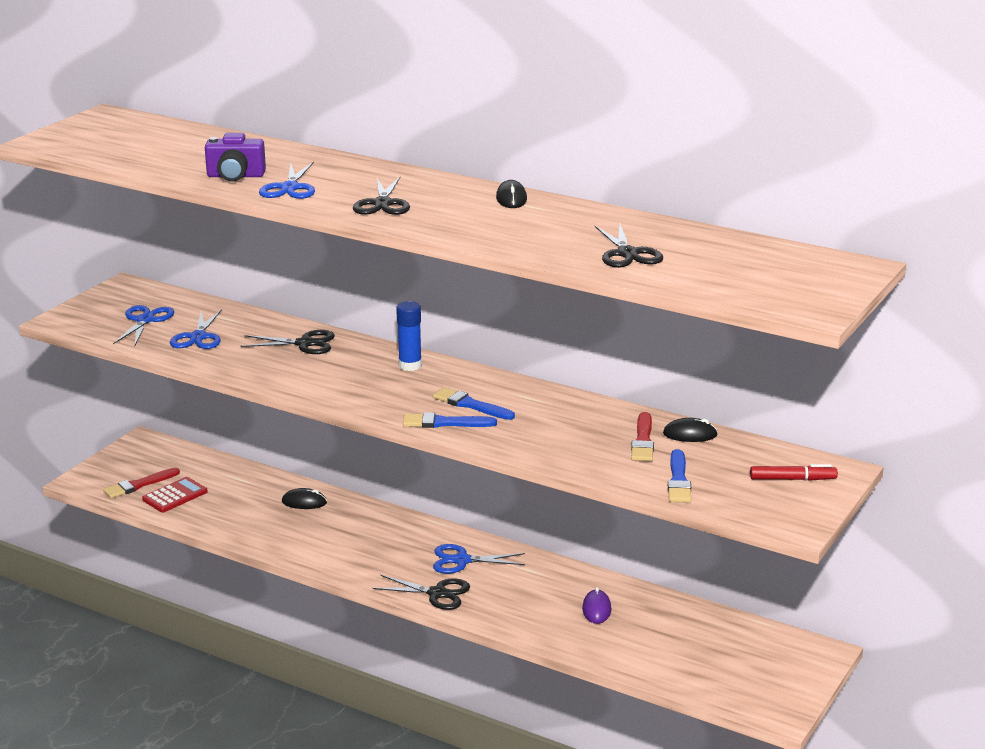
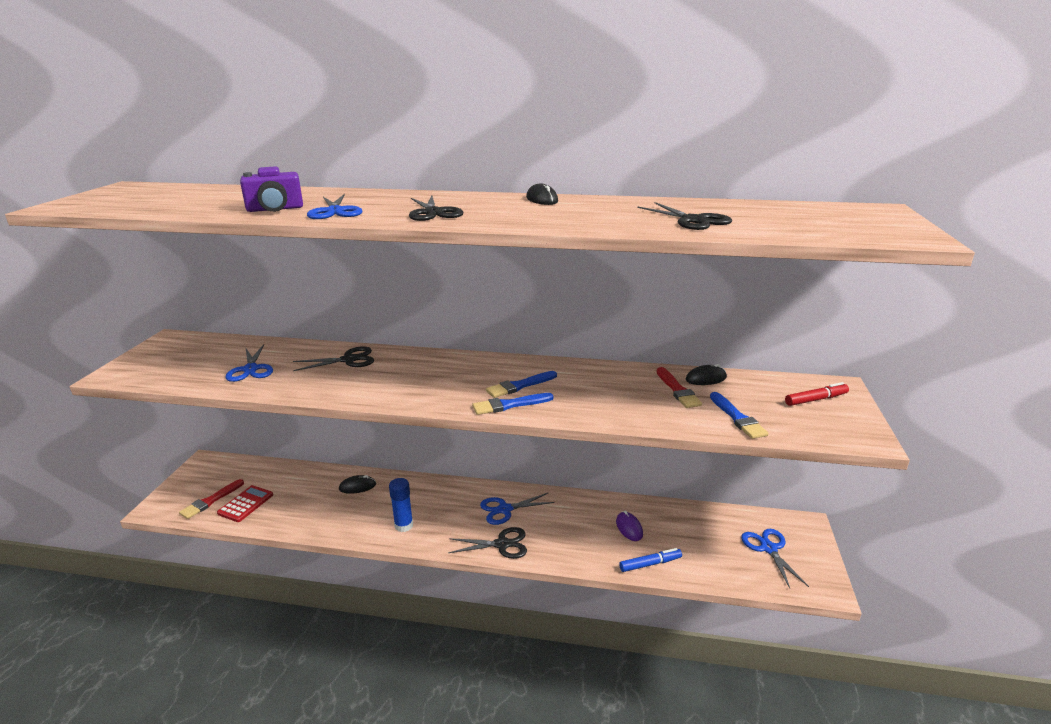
camera: 20 degrees left, 0 degrees up
blue scissors [113,305,174,345] -> blue scissors moved to [741,529,809,588]
blue glue stick [396,301,422,371] -> blue glue stick moved to [389,478,413,532]
blue brush [433,387,515,420] -> blue brush turned 45 degrees counterclockwise [486,371,557,398]
none -> blue marker [619,548,682,572]

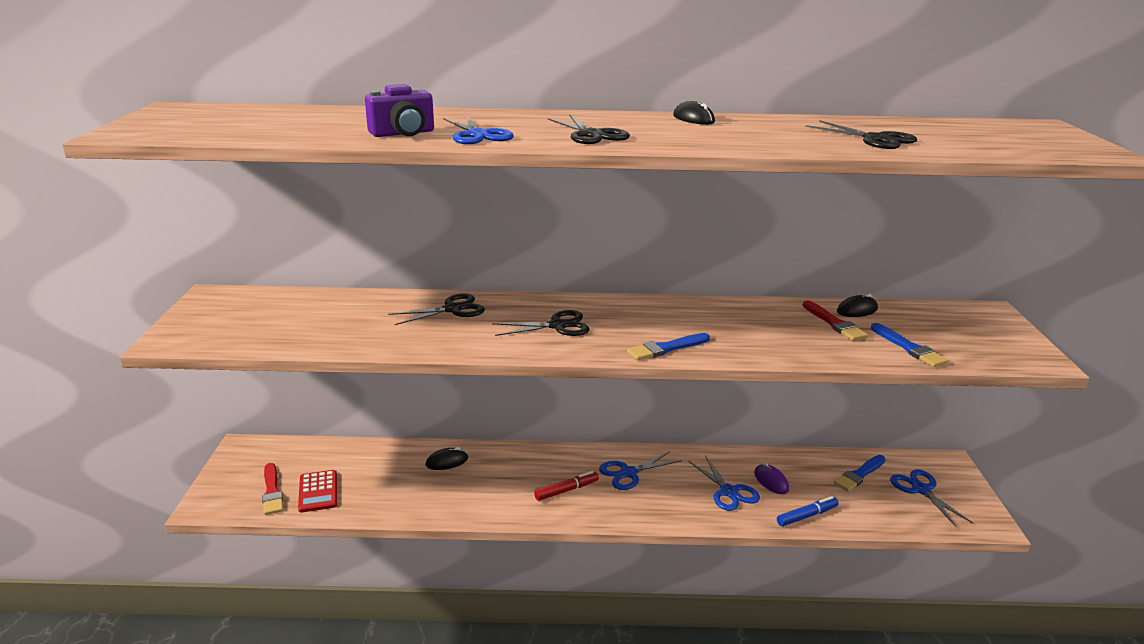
camera: 10 degrees left, 0 degrees up
red brush [179,479,244,519] -> red brush turned 45 degrees counterclockwise [262,463,283,515]
red calculator [217,485,273,522] -> red calculator turned 150 degrees clockwise [298,470,337,513]
blue scissors [225,344,273,382] -> blue scissors moved to [688,455,760,511]
blue glue stick [389,478,413,532] -> none
black scissors [448,527,527,559] -> black scissors moved to [492,310,590,336]
blue brush [486,371,557,398] -> blue brush moved to [834,455,886,492]
red marker [785,382,849,406] -> red marker moved to [534,471,599,501]

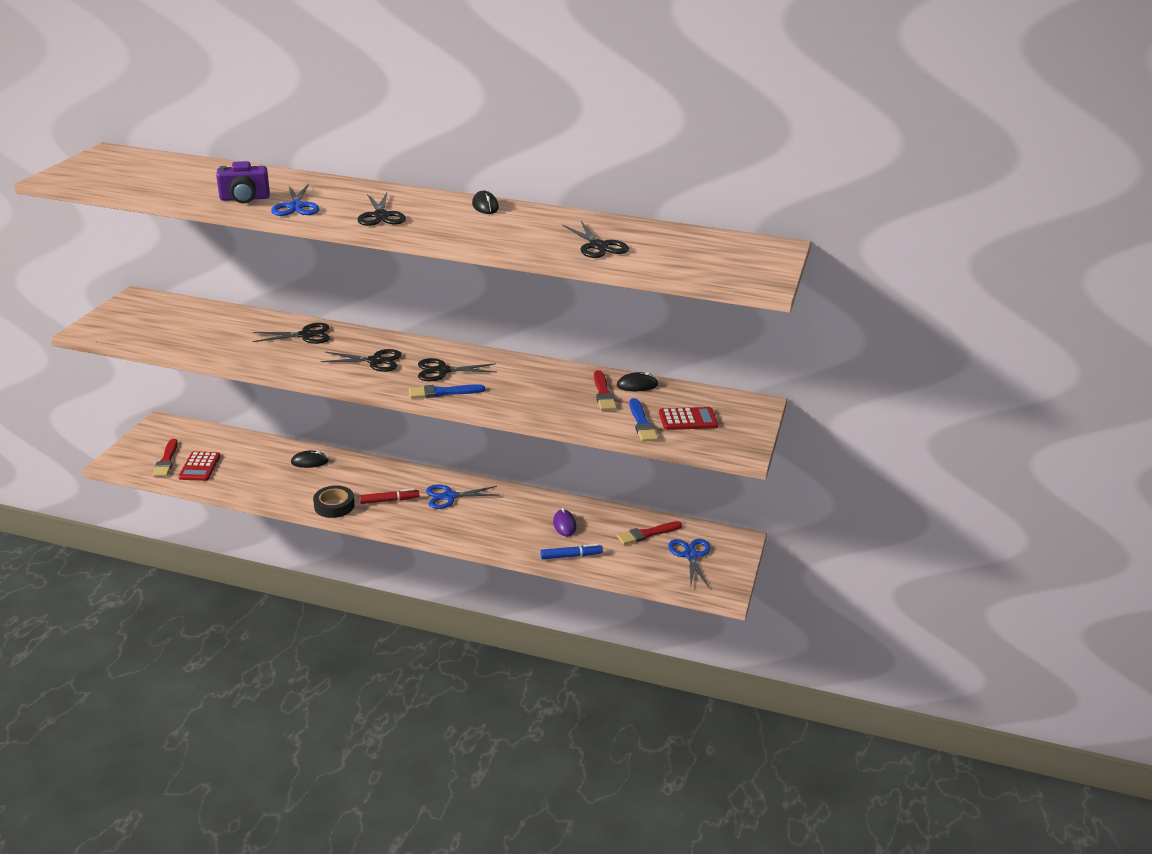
camera: 15 degrees right, 5 degrees up
blue scissors [688,455,760,511] -> none
blue brush [834,455,886,492] -> red brush [617,521,682,545]
none -> black tape [313,485,355,518]
none -> black scissors [418,358,496,381]
none -> red calculator [659,407,718,430]

